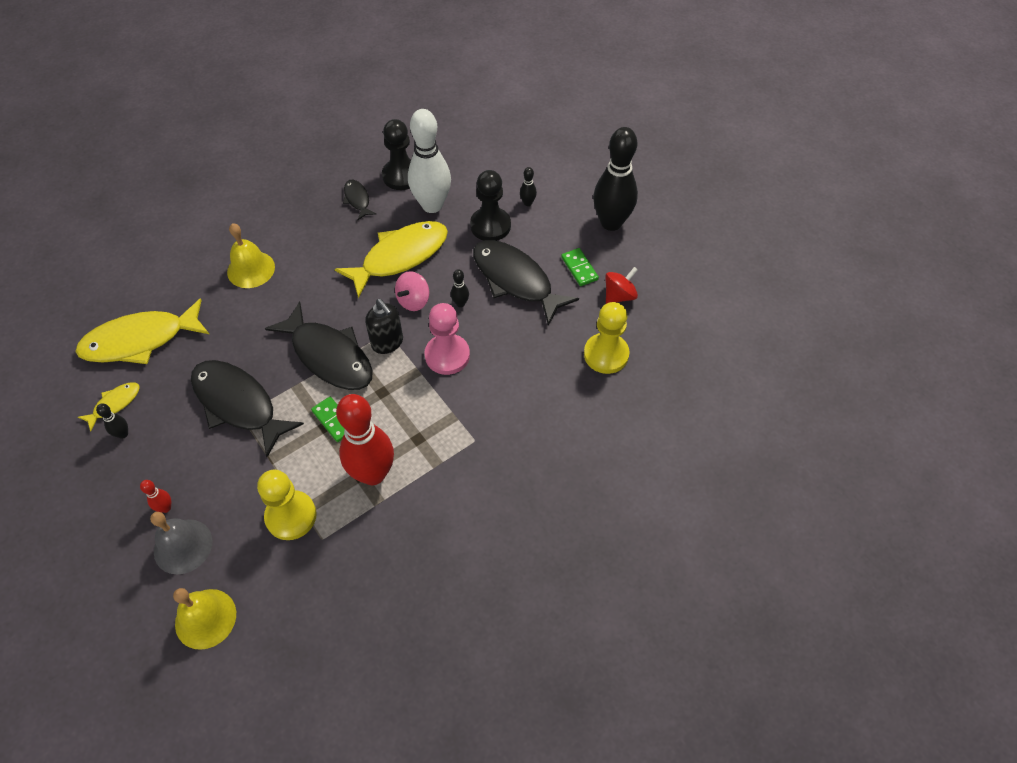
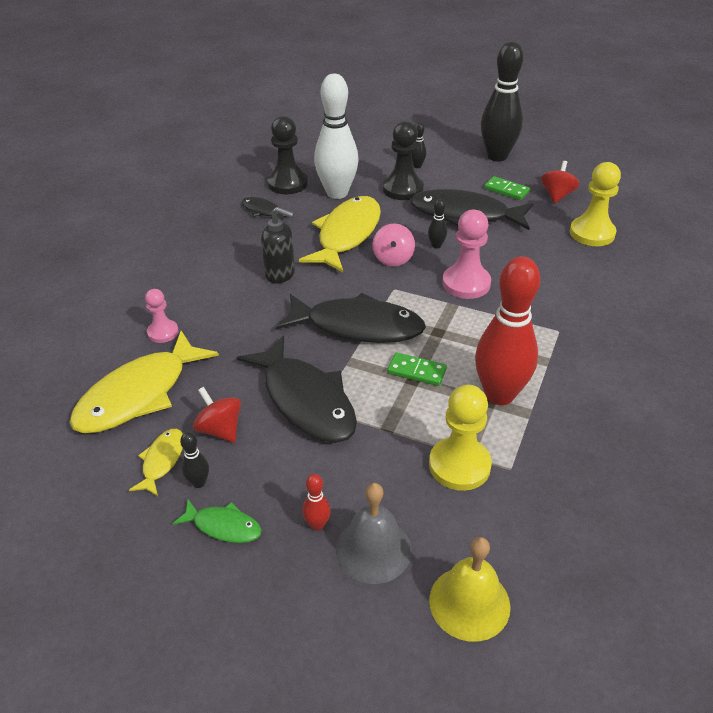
camera: 30 degrees left, 15 degrees down
black fish [191,360,304,457] -> black fish turned 135 degrees counterclockwise [236,336,357,443]
yellow bell [227,223,275,288] -> none
black soap dispenser [365,299,403,354] -> black soap dispenser moved to [261,207,295,283]
none -> pink pawn [145,289,179,343]
none -> green fish [172,499,262,543]
none -> red spinning top [193,387,241,443]

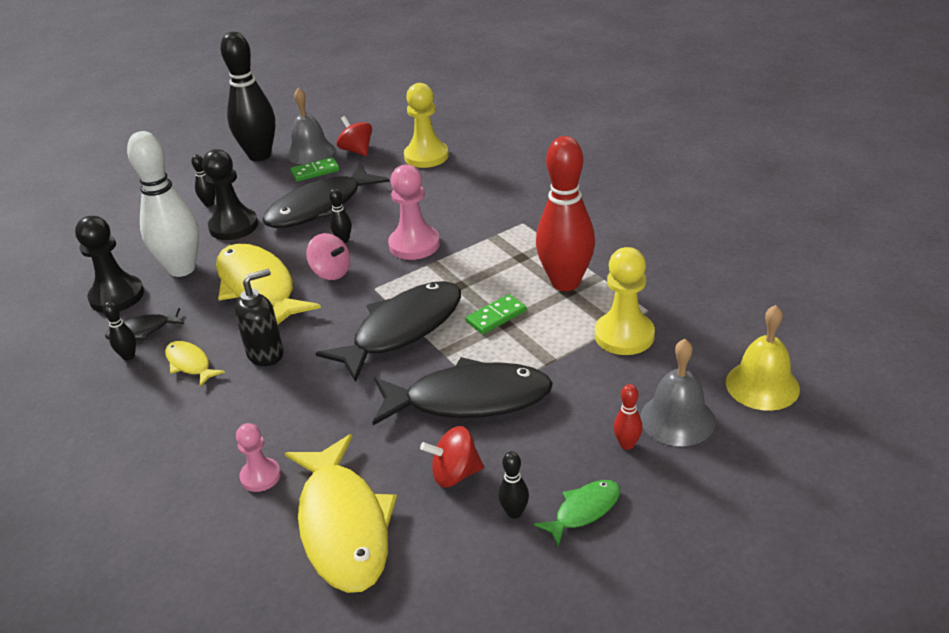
camera: 55 degrees left, 5 degrees down
yellow fish [129,429,183,496] -> yellow fish moved to [165,341,225,387]
none -> black bowling pin [103,301,136,360]
none -> grey bell [286,88,335,164]

